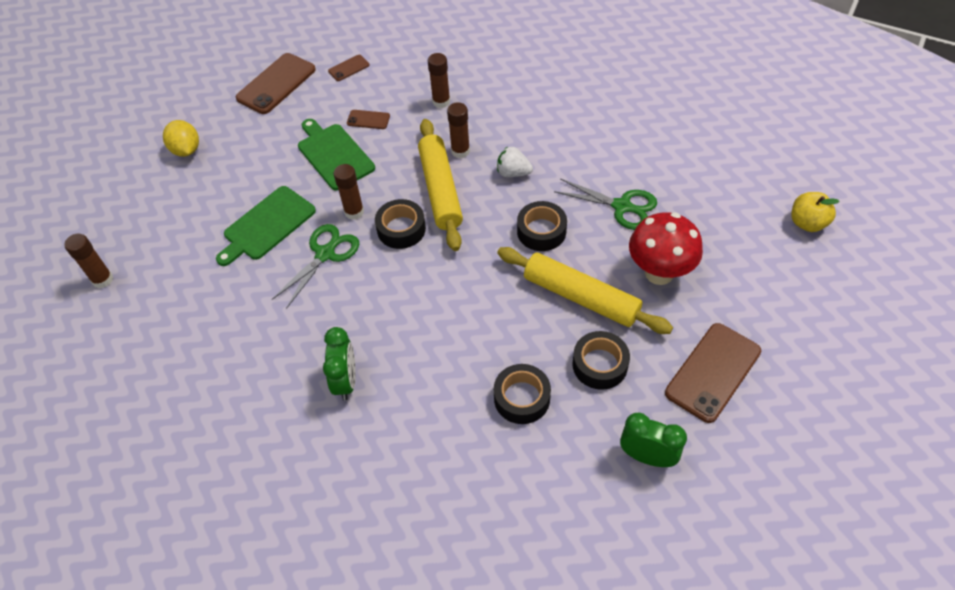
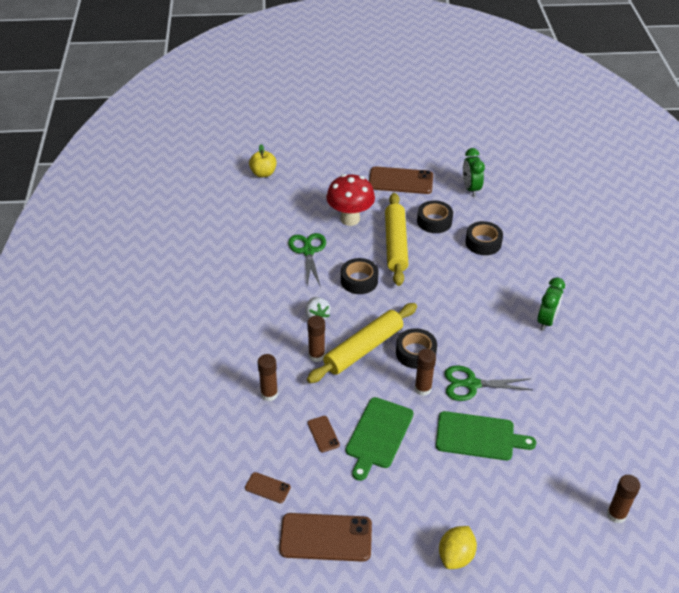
camera: 125 degrees left, 10 degrees down
green clock [323,327,356,400] -> green clock turned 150 degrees clockwise [537,277,565,331]

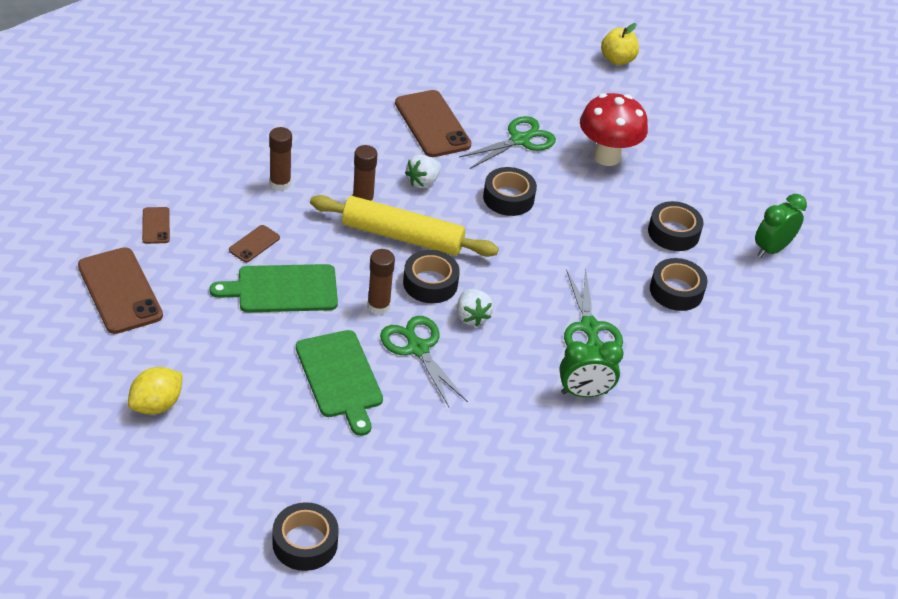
camera: 55 degrees right, 0 degrees up
brown phone [369,166,433,194] -> brown phone moved to [395,90,471,157]
yellow rolling pin [385,193,408,286] -> none
yellow lemon [439,526,477,569] -> yellow lemon turned 45 degrees counterclockwise [128,367,183,415]
brown glue stick [607,475,641,523] -> black tape [272,502,339,571]
none -> white strawberry [457,289,493,326]
none -> green scissors [564,268,623,347]

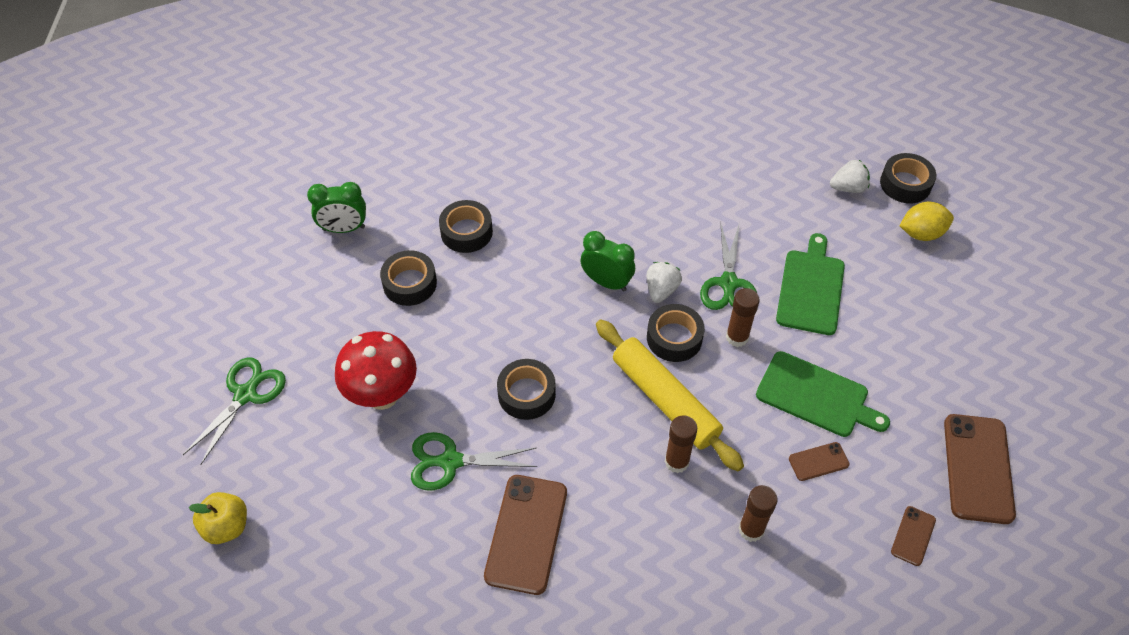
camera: 140 degrees left, 10 degrees up
yellow lemon [128,367,183,415] -> yellow lemon moved to [899,202,954,241]
white strawberry [405,155,441,189] -> white strawberry moved to [830,160,870,193]
green clock [559,341,623,397] -> green clock moved to [580,231,635,292]
green scissors [564,268,623,347] -> green scissors moved to [183,357,286,465]

